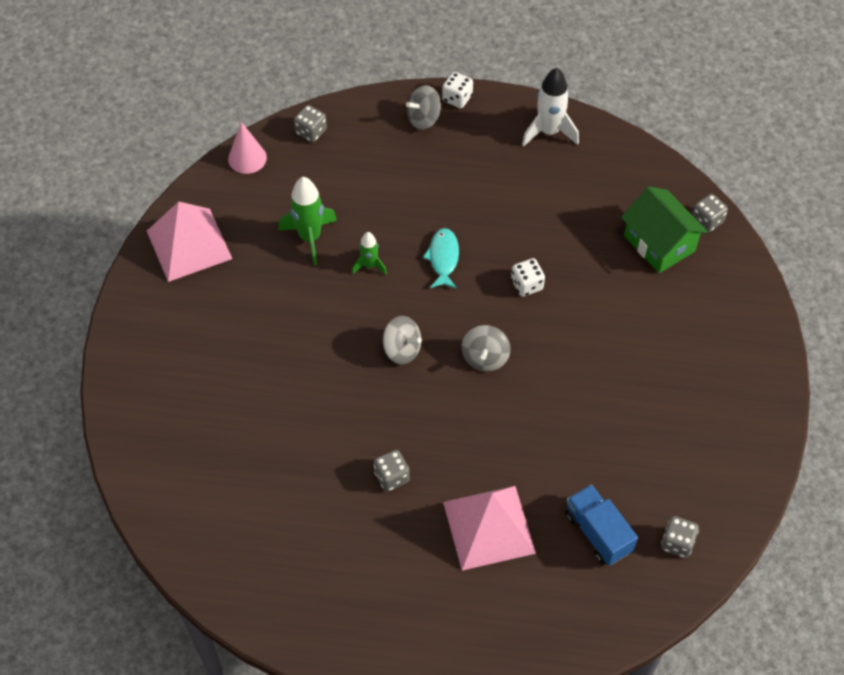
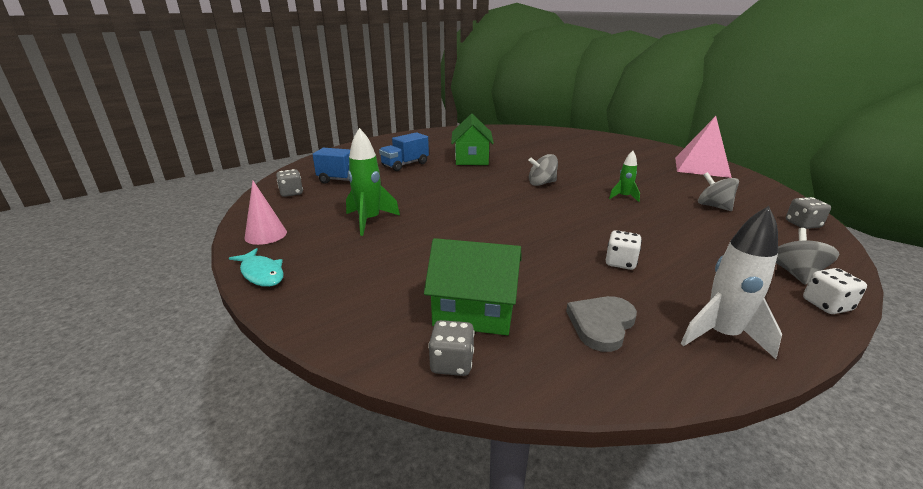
camera: 135 degrees right, 30 degrees down
pink cone [228,122,267,174] -> pink cone moved to [244,181,287,245]
green rocket [278,177,337,266] -> green rocket moved to [346,128,400,236]
grey dice [374,450,410,491] -> green house [451,114,494,165]
turquoise fish [423,228,459,289] -> turquoise fish moved to [229,248,284,287]
pink pyramid [443,486,536,570] -> blue truck [379,132,429,171]
grey spinning top [462,325,510,372] -> grey spinning top moved to [698,172,739,211]
white dice [511,258,545,297] -> white dice moved to [606,230,642,270]
none -> grey heart [566,296,637,352]

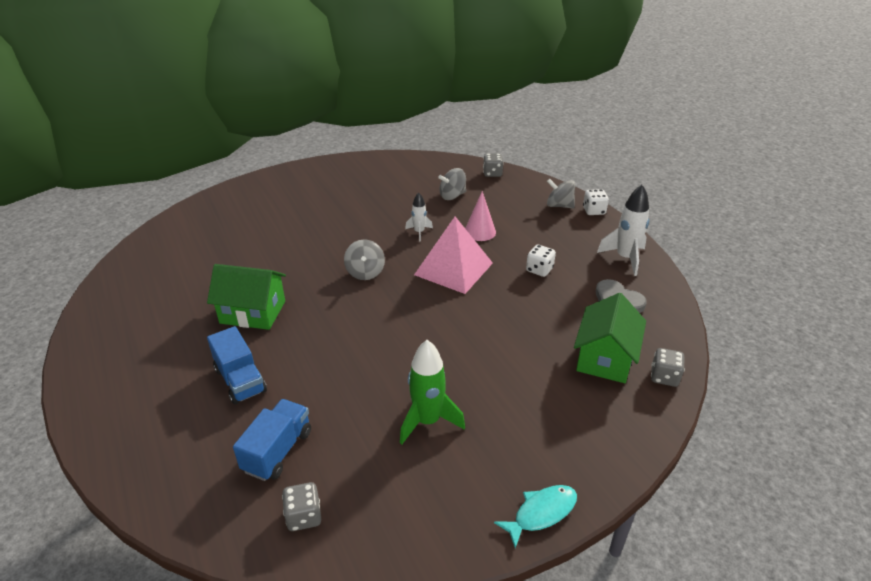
camera: 80 degrees left, 10 degrees up
pink cone [244,181,287,245] -> pink cone moved to [465,191,496,241]
green rocket [609,151,640,202] -> white rocket [405,192,433,242]
pink pyramid [675,116,732,178] -> pink pyramid moved to [414,217,493,294]

